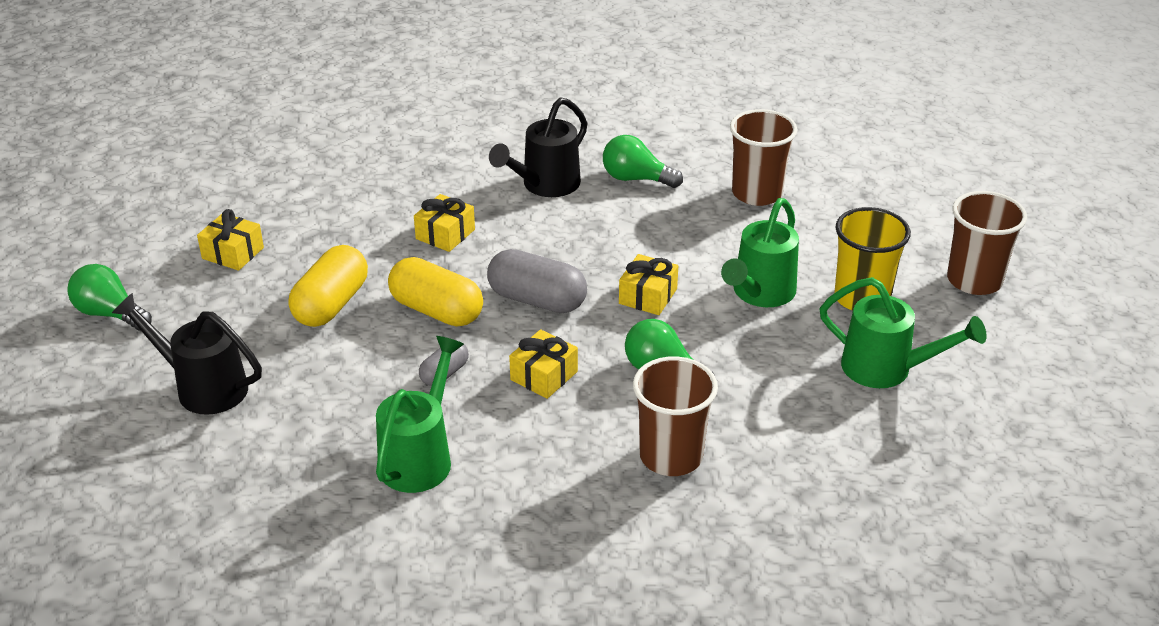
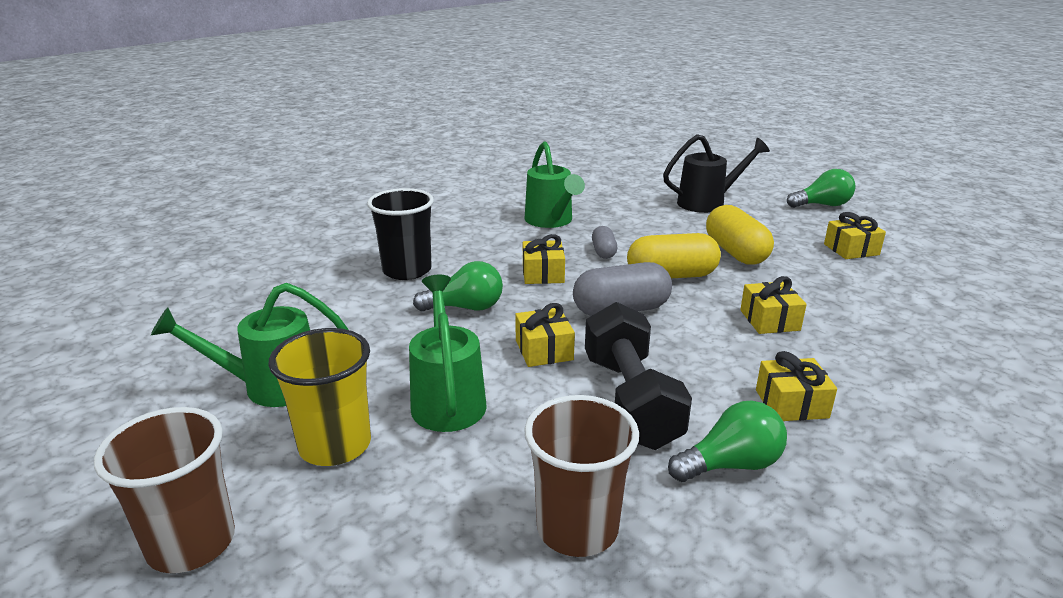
camera: 140 degrees right, 10 degrees down
black watering can [489,97,588,197] -> yellow gift [756,351,837,421]
brown cup [633,356,718,476] -> black cup [367,188,434,280]
none -> black dumbbell [585,302,692,450]

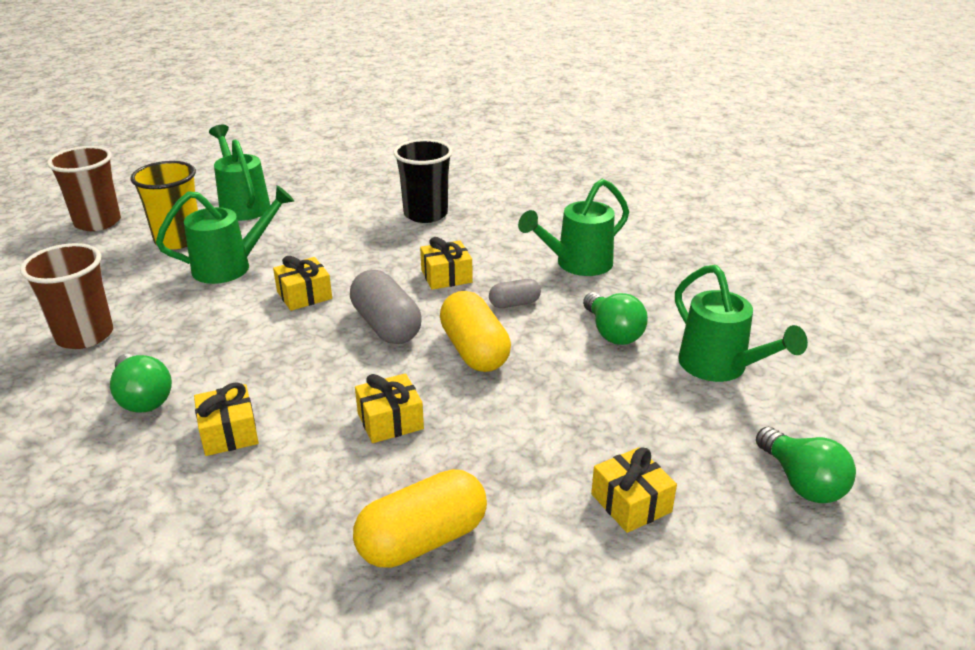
camera: 75 degrees right, 5 degrees up
green light bulb [413,261,503,312] -> green light bulb moved to [583,292,648,345]
black dumbbell [585,302,692,450] -> none
black watering can [663,134,770,213] -> green watering can [675,265,808,382]
yellow capsule [706,205,774,264] -> yellow capsule moved to [353,469,487,568]

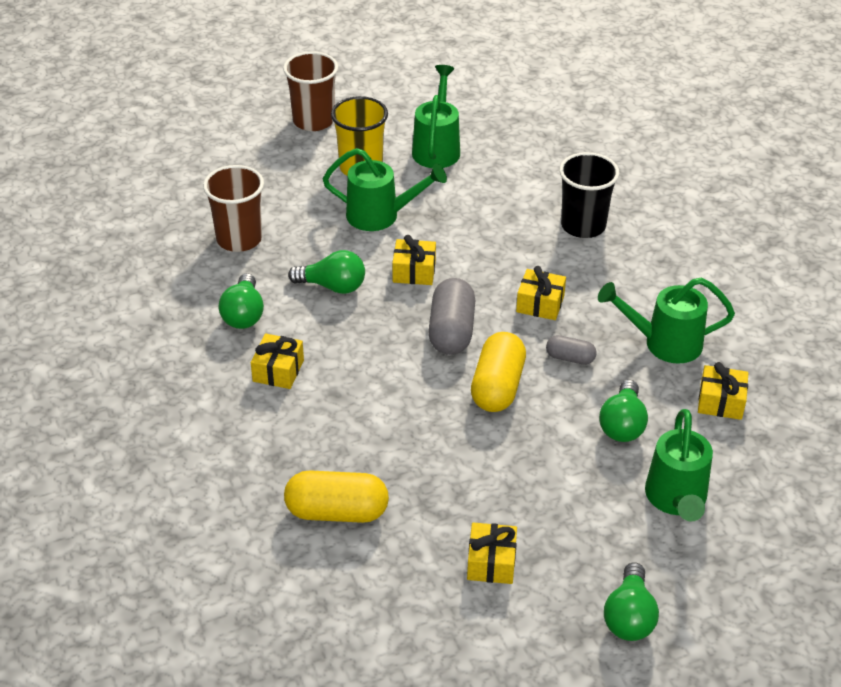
camera: 35 degrees right, 10 degrees up
yellow gift [355,373,424,443] -> yellow gift moved to [698,362,748,420]
none -> green light bulb [288,250,365,294]

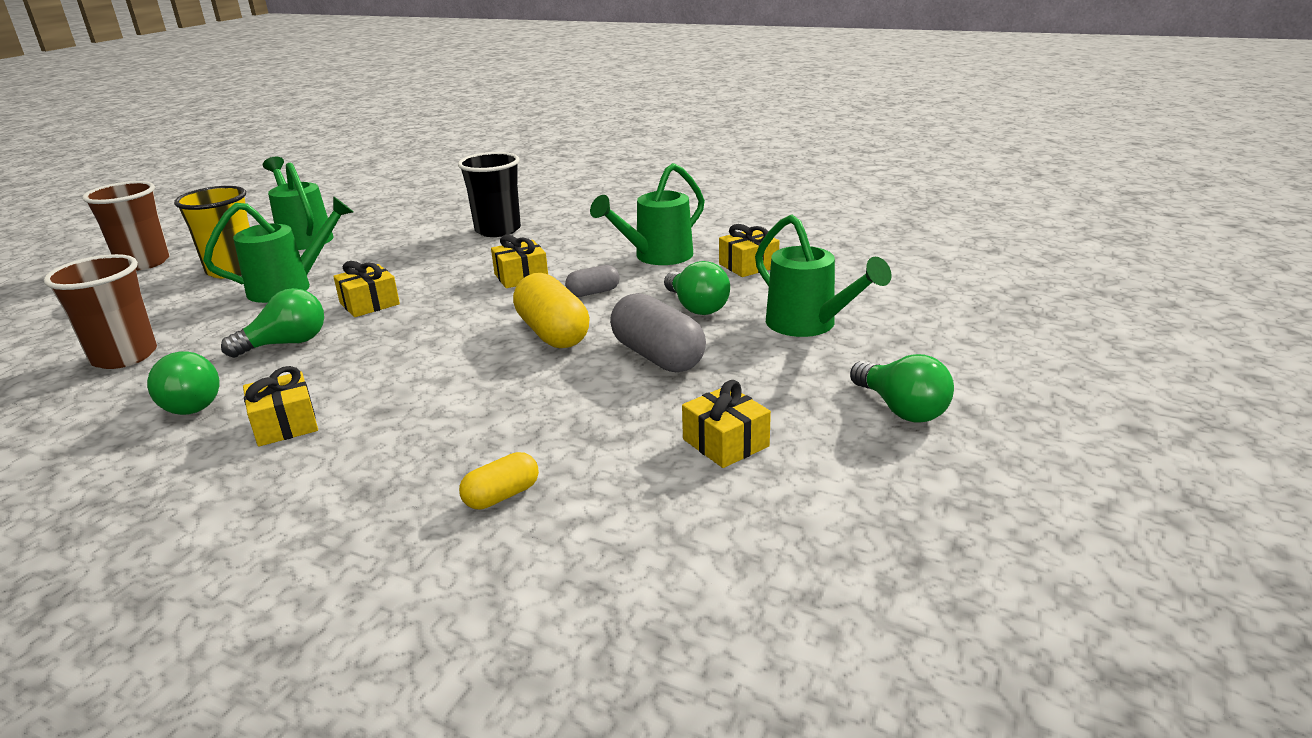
camera: 40 degrees left, 15 degrees down
yellow capsule [284,470,389,523] -> yellow capsule [459,452,539,510], size x0.54
grey capsule [428,278,475,355] -> grey capsule moved to [610,293,706,372]

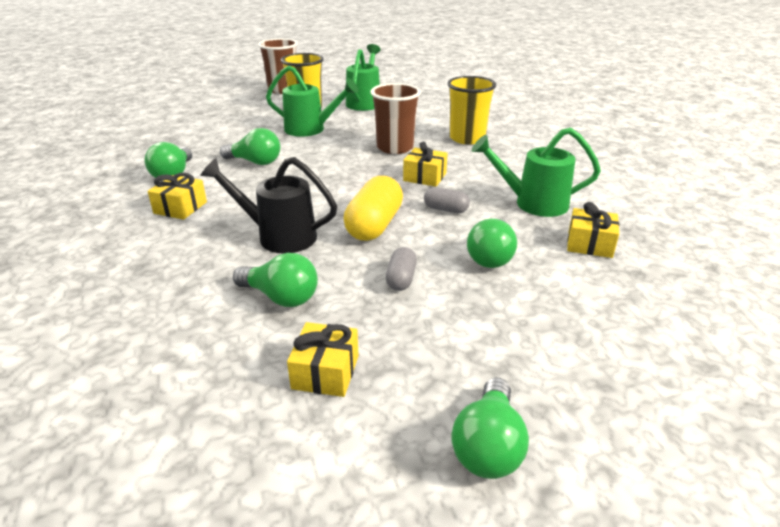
camera: 45 degrees right, 5 degrees up
brown cup [44,254,157,369] -> brown cup moved to [370,83,421,154]
yellow gift [333,261,400,317] -> none
black cup [458,152,521,237] -> yellow cup [447,76,496,144]
yellow capsule [459,452,539,510] -> none
grey capsule [610,293,706,372] -> grey capsule [386,247,417,291], size x0.54
green watering can [755,215,891,337] -> none
none -> black watering can [200,157,337,254]
none -> green light bulb [233,253,318,307]

